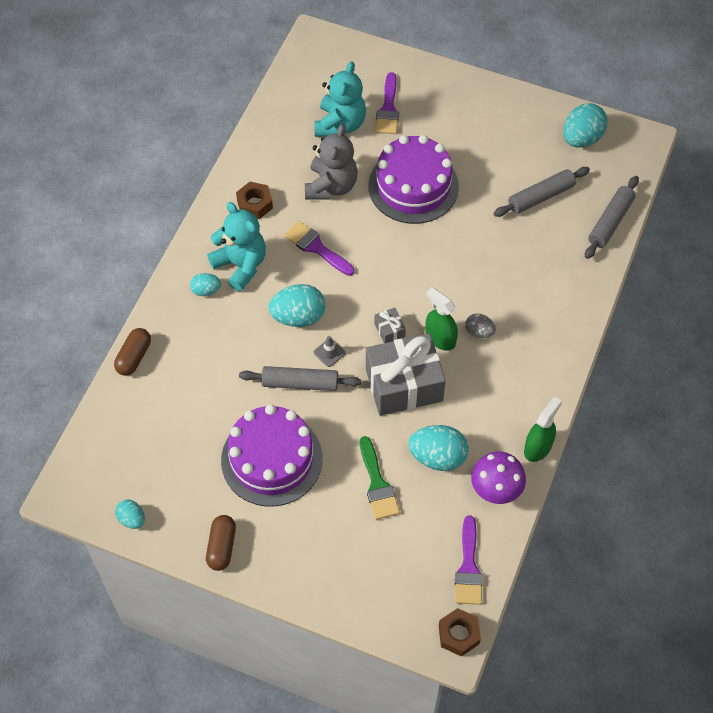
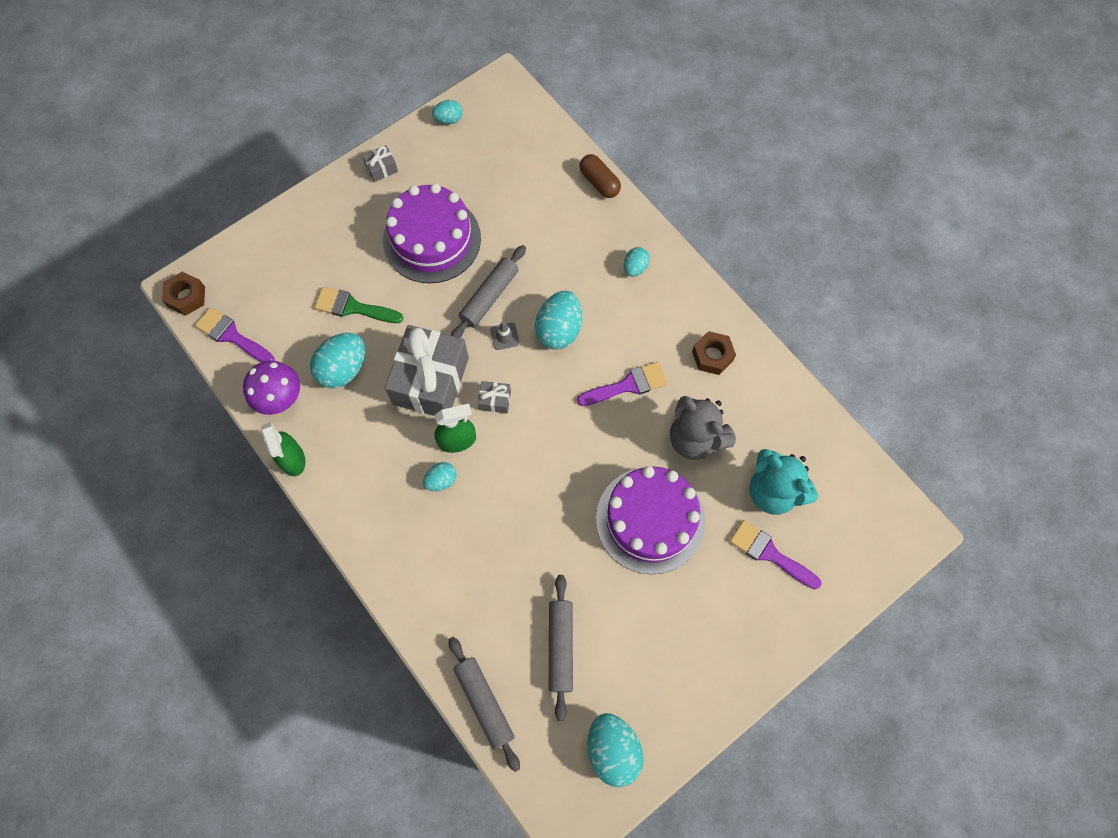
camera: 120 degrees right, 10 degrees up
brown capsule [206,515,236,571] -> grey gift [362,145,398,182]
turquoise teddy bear [207,202,266,291] -> none
grey egg [465,313,496,338] -> turquoise egg [423,462,457,491]

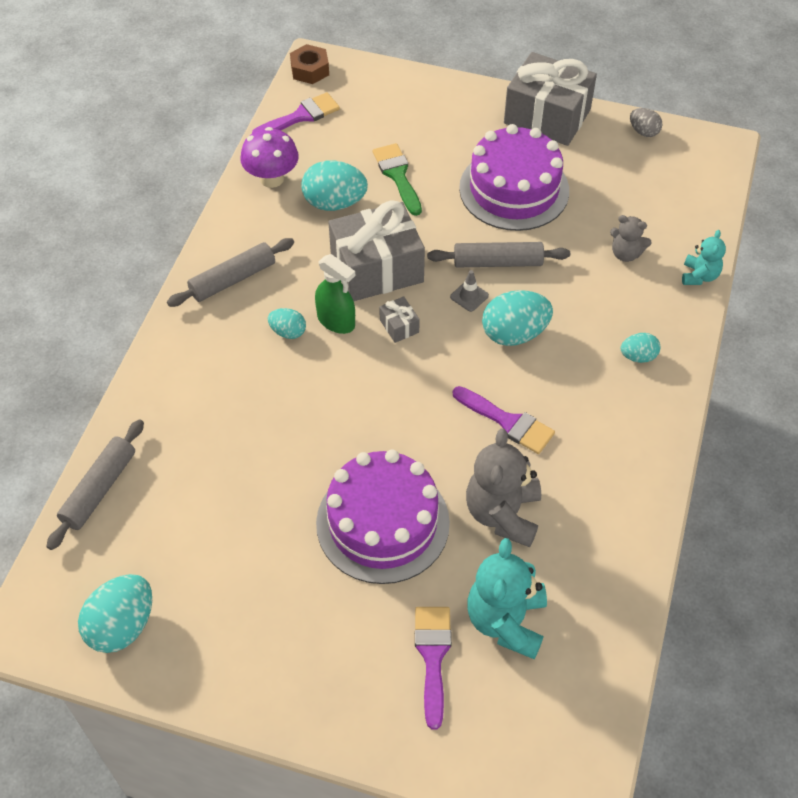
camera: 55 degrees right, 15 degrees down
purple brush [195,307,275,362] -> purple brush turned 60 degrees clockwise [252,92,340,133]
green spray bottle [261,422,305,476] -> none
grey gift [362,145,398,182] -> grey gift [504,52,597,146], size x2.42
turquoise egg [432,100,463,124] -> grey egg [630,108,662,137]
grey rolling pin [549,575,573,721] -> grey rolling pin moved to [167,238,294,307]
brown capsule [579,154,621,198] -> turquoise teddy bear [682,230,726,285]
brown nut [692,331,736,375] -> none
none -> grey teddy bear [610,215,652,262]

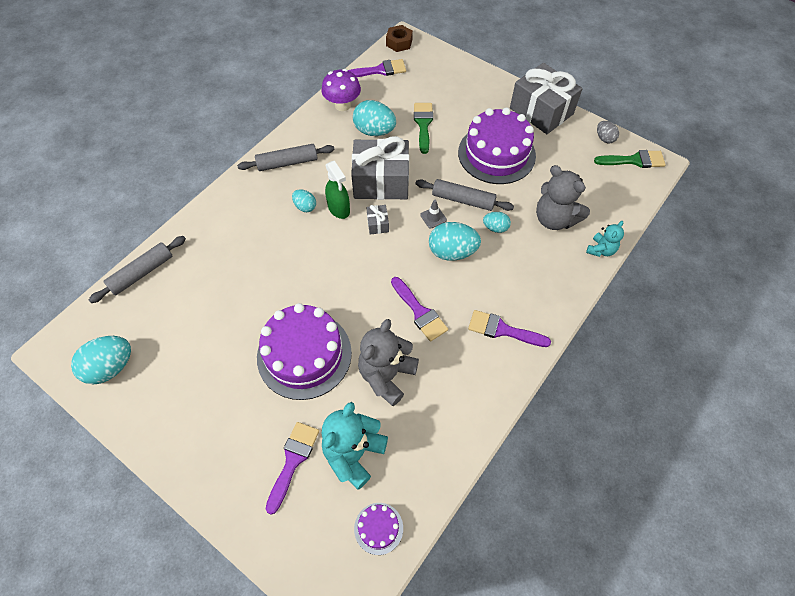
camera: 20 degrees right, 5 degrees up
grey teddy bear [610,215,652,262] -> grey teddy bear [536,165,590,230], size x1.79
turquoise egg [621,333,661,363] -> turquoise egg moved to [483,212,511,233]
none -> purple cake [354,503,403,555]
none -> purple brush [468,310,551,347]
none -> green brush [594,150,666,168]

